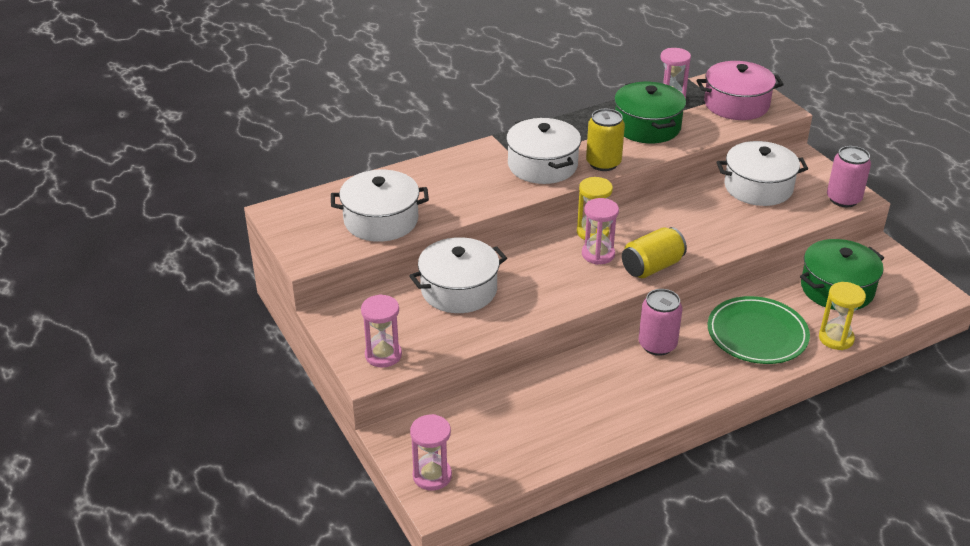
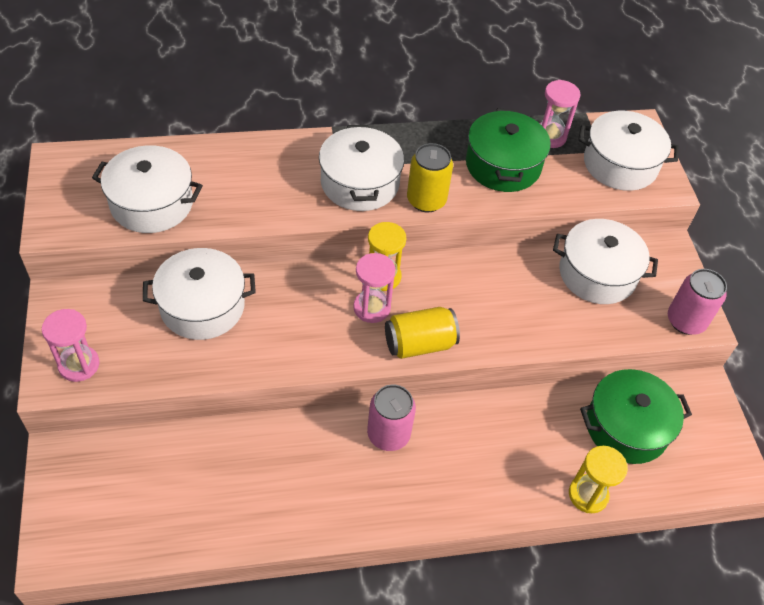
camera: 15 degrees right, 15 degrees up
pink hourglass [410,414,452,491] -> none
pink pot [697,61,784,120] -> white pot [578,111,679,191]
green plate [708,296,810,364] -> none

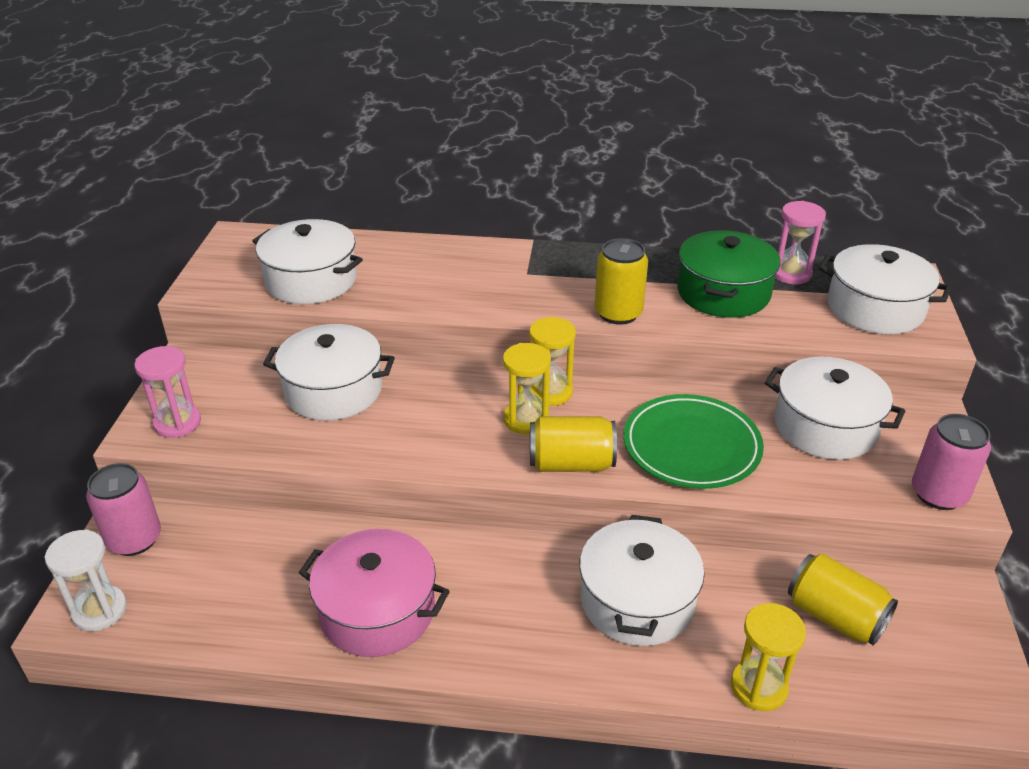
camera: 20 degrees right, 15 degrees down
white pot [319,125,404,211] -> white pot moved to [579,515,705,646]
pink hourglass [353,253,396,323] -> yellow hourglass [503,343,551,435]
pink can [367,384,416,451] -> pink can moved to [86,463,161,556]
green pot [580,369,692,464] -> yellow can [788,554,898,646]
none -> white hourglass [45,530,127,632]
none -> pink pot [299,529,450,657]
none -> green plate [623,394,764,489]

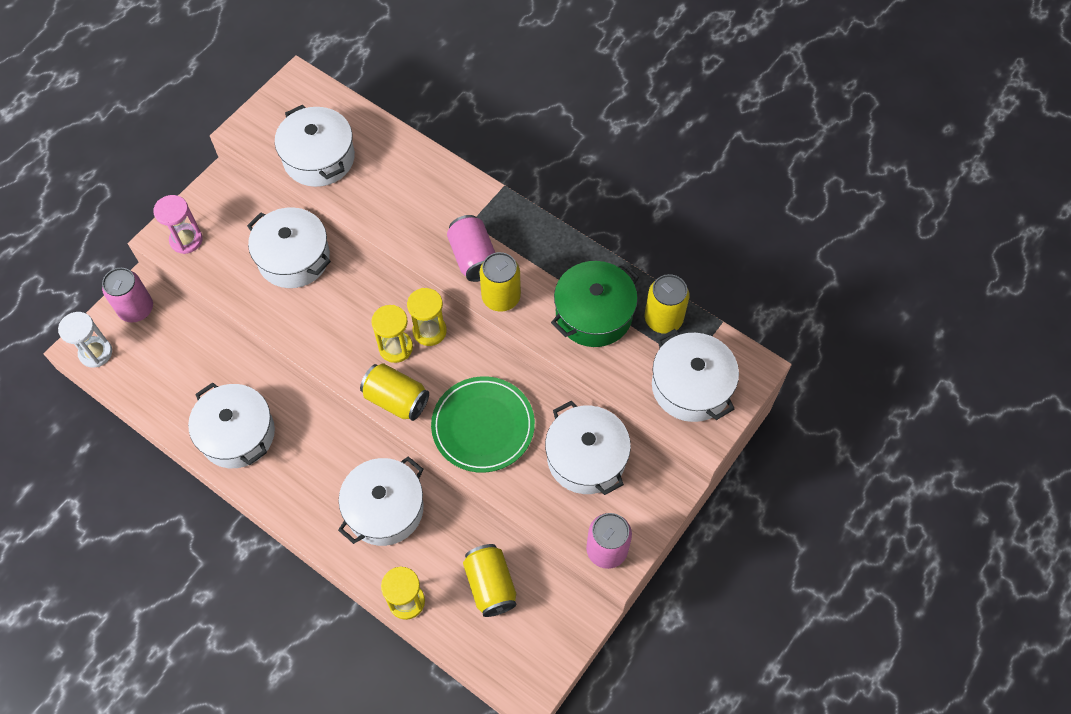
camera: 30 degrees right, 25 degrees up
pink pot [299,529,450,657] -> white pot [188,382,275,468]
pink hourglass [775,201,826,284] -> yellow can [645,274,689,334]
none -> pink can [447,215,495,282]

